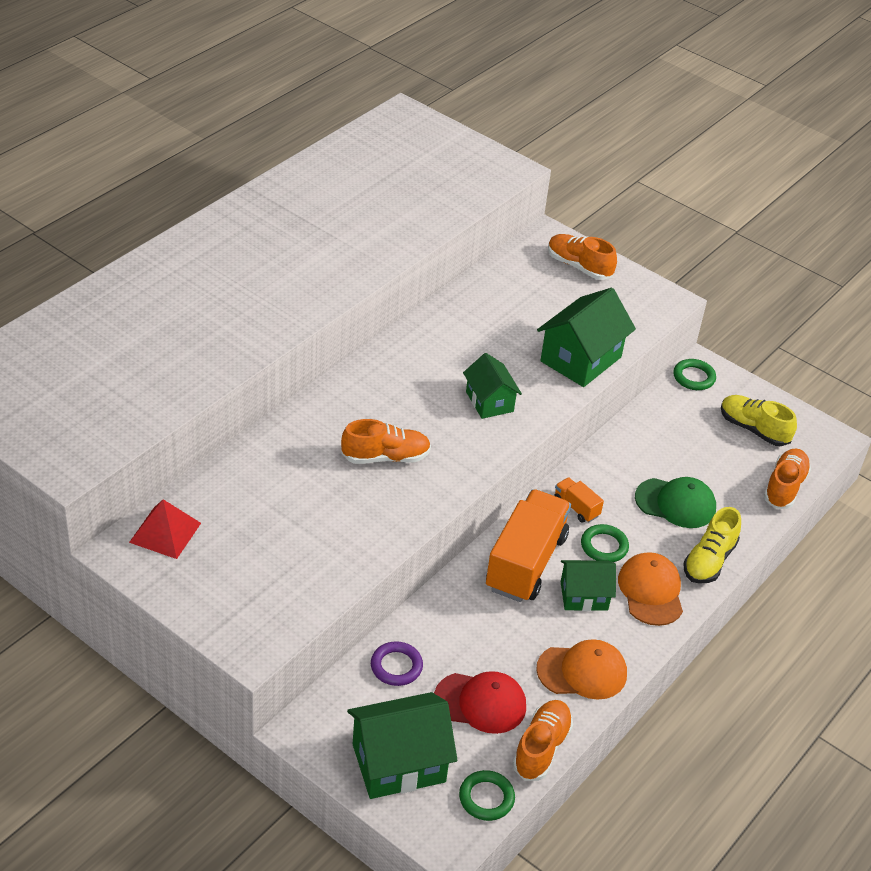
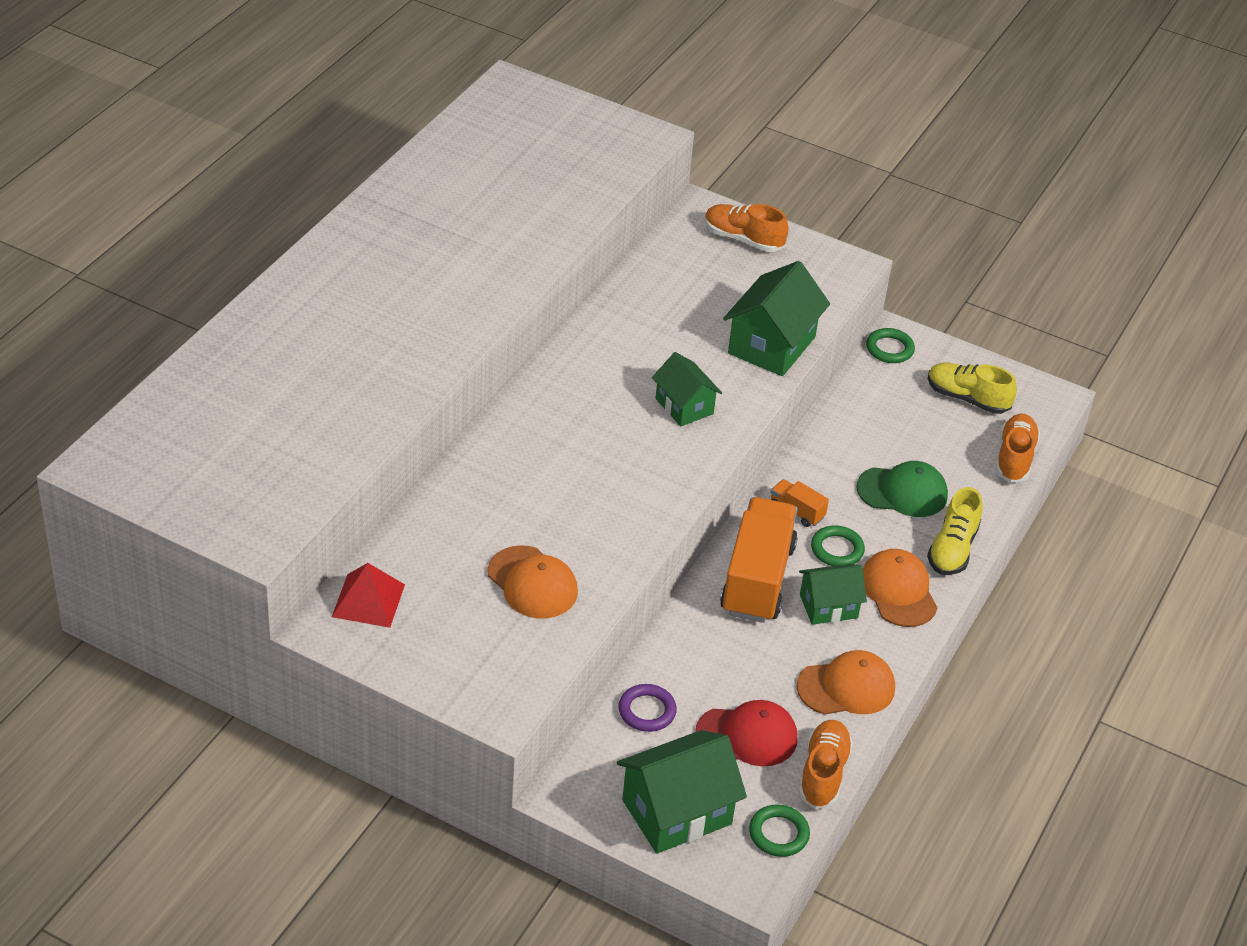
camera: 10 degrees left, 0 degrees up
orange shoe [341,419,431,464] -> none
none -> orange cap [488,545,578,618]

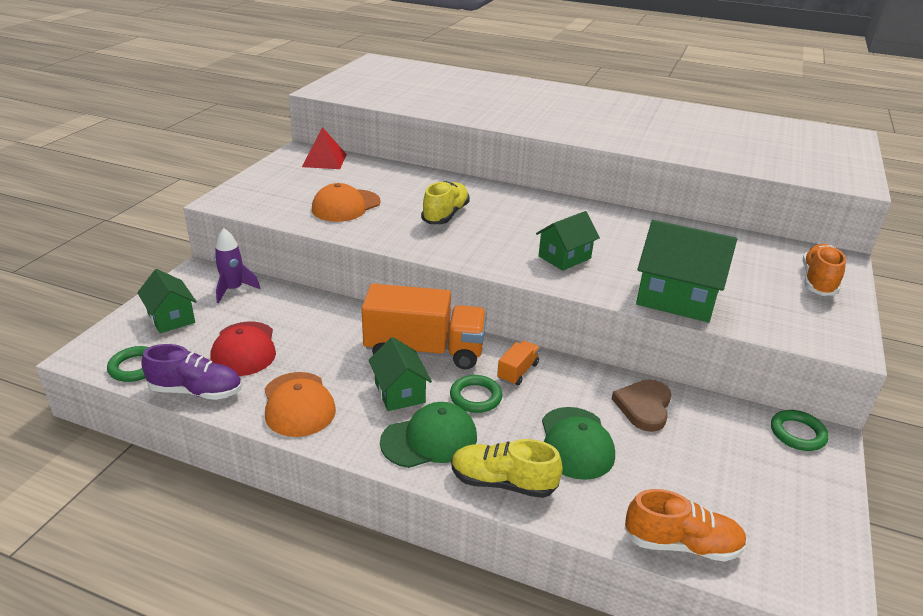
camera: 85 degrees right, 10 degrees down
green house [617,730,747,854] -> green house [137,269,197,333], size x0.62
purple ring [619,684,677,732] -> none
orange shoe [799,720,853,809] -> purple shoe [141,344,242,400]
orange cap [863,549,938,627] -> green cap [380,402,477,468]
yellow shoe [928,363,1017,414] -> yellow shoe moved to [421,181,470,224]
none -> purple rocket [214,228,260,303]
none -> brown heart [612,379,671,432]

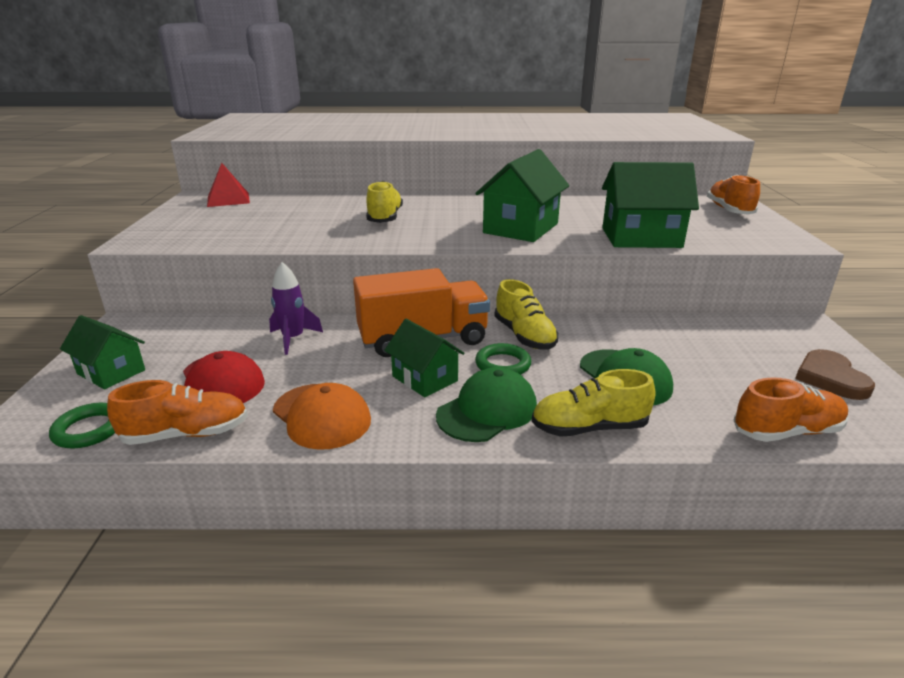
camera: 20 degrees left, 5 degrees down
purple shoe [141,344,242,400] -> orange shoe [107,380,248,445]
purple rocket [214,228,260,303] -> purple rocket moved to [269,262,323,355]
orange cap [312,183,381,222] -> none
orange truck [497,341,540,385] -> yellow shoe [494,279,558,349]
green house [536,211,600,271] -> green house [475,149,569,242], size x1.61
brown heart [612,379,671,432] -> brown heart moved to [795,349,875,400]
green ring [771,410,829,451] -> none

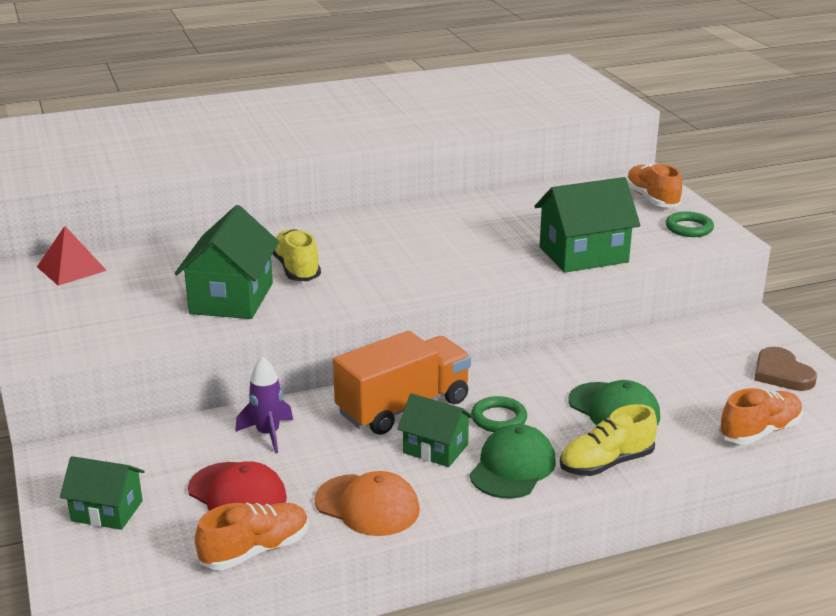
camera: 20 degrees left, 0 degrees up
green ring [49,403,115,448] -> green ring moved to [666,211,714,237]
green house [475,149,569,242] -> green house moved to [175,205,279,319]
yellow shoe [494,279,558,349] -> none

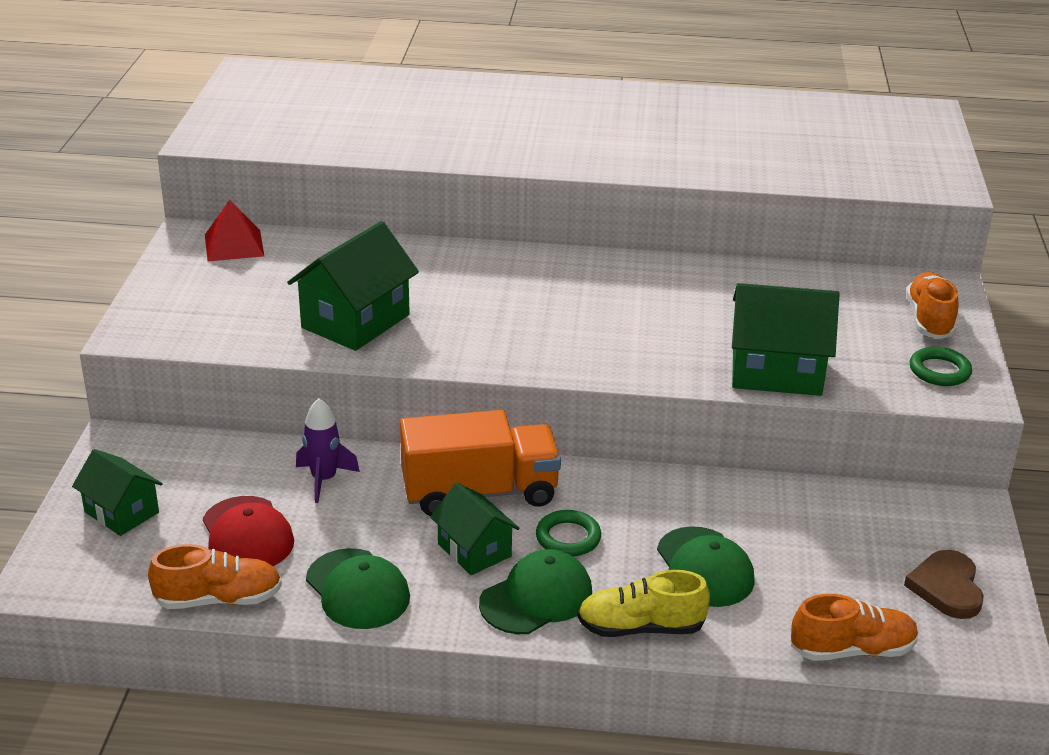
camera: 25 degrees right, 5 degrees up
yellow shoe [273,229,321,281] -> none
orange cap [314,471,420,536] -> green cap [306,548,410,629]

